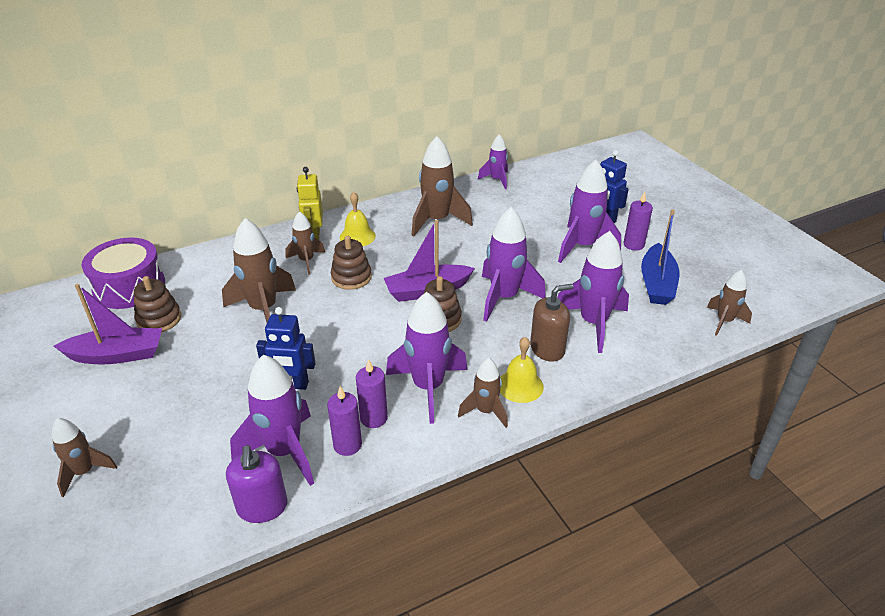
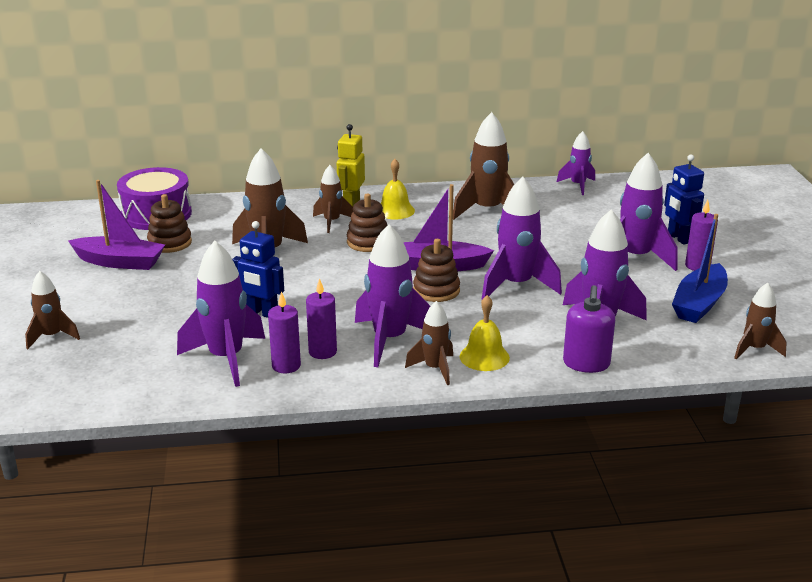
camera: 20 degrees right, 10 degrees down
purple soap dispenser [226,445,288,523] -> purple soap dispenser moved to [563,285,615,373]
brown soap dispenser [530,284,574,362] -> none

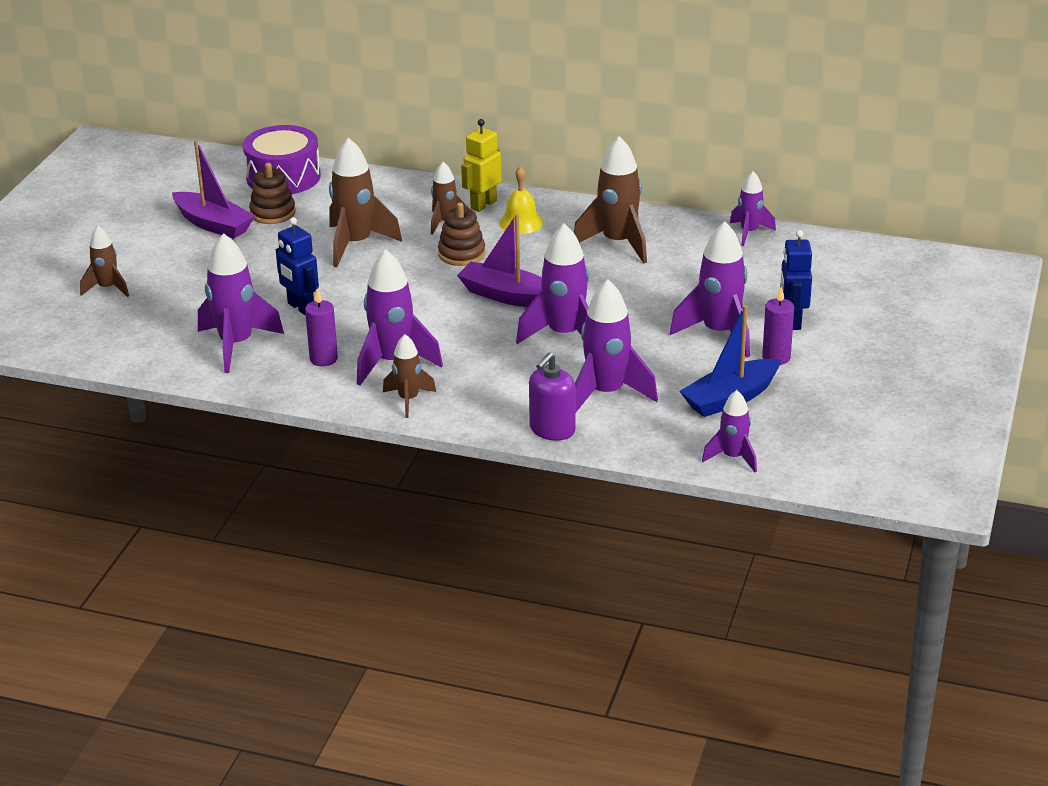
camera: 25 degrees right, 5 degrees up
purple candle [268,291,301,373] -> none
brown stacking toy [413,239,460,302] -> none
yellow bell [460,295,510,371] -> none
brown rocket [734,283,786,359] -> purple rocket [702,390,757,473]

